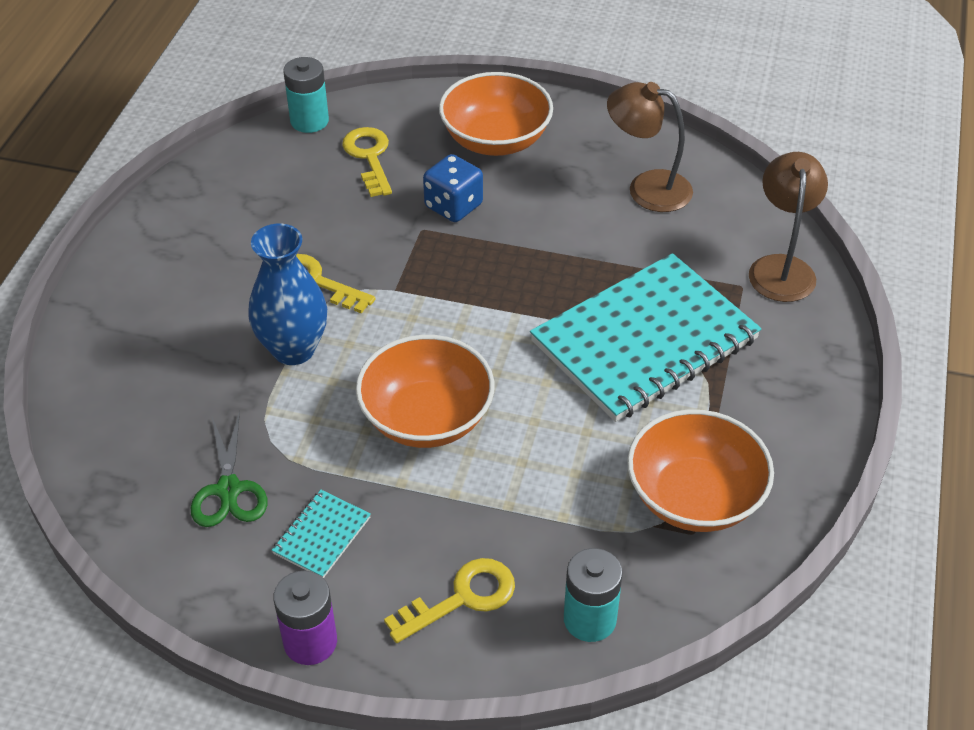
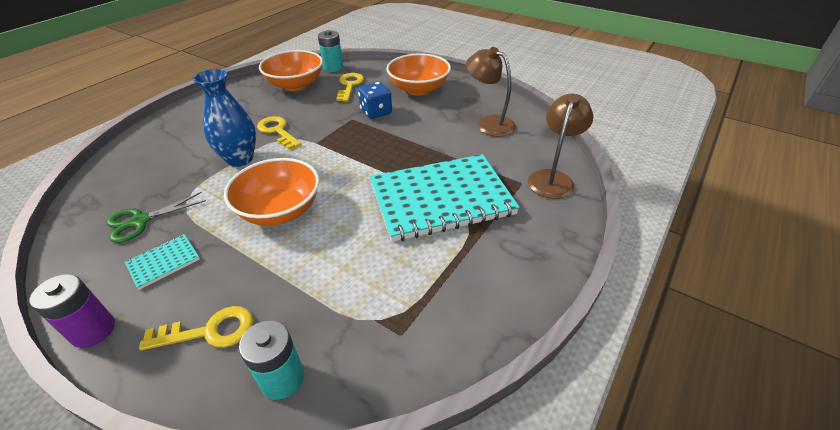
camera: 20 degrees right, 5 degrees down
green scissors [191,411,267,527] -> green scissors turned 45 degrees clockwise [106,192,206,243]
orange bowl [627,409,774,532] -> orange bowl moved to [259,50,323,91]

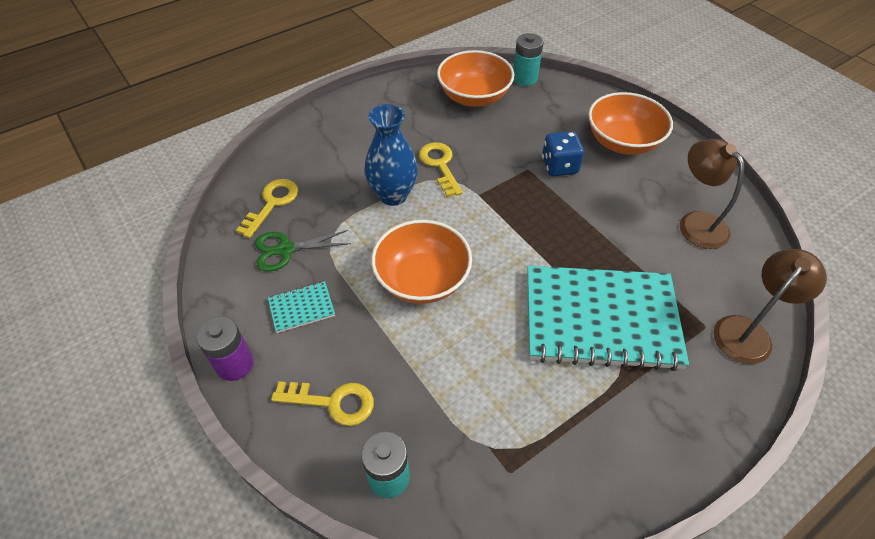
camera: 20 degrees right, 10 degrees up
yellow key [336,73,364,102] -> yellow key moved to [236,179,298,238]

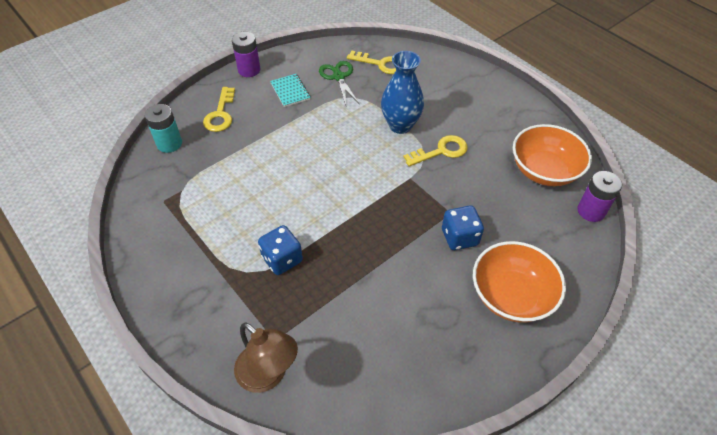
camera: 85 degrees right, 0 degrees up
orange bowl [371,220,472,304] -> none
turquoise battery [513,33,543,86] -> purple battery [577,171,622,222]
turquoise notebook [527,266,689,371] -> blue dice [258,225,303,275]
brown lamp [680,139,744,249] -> none

